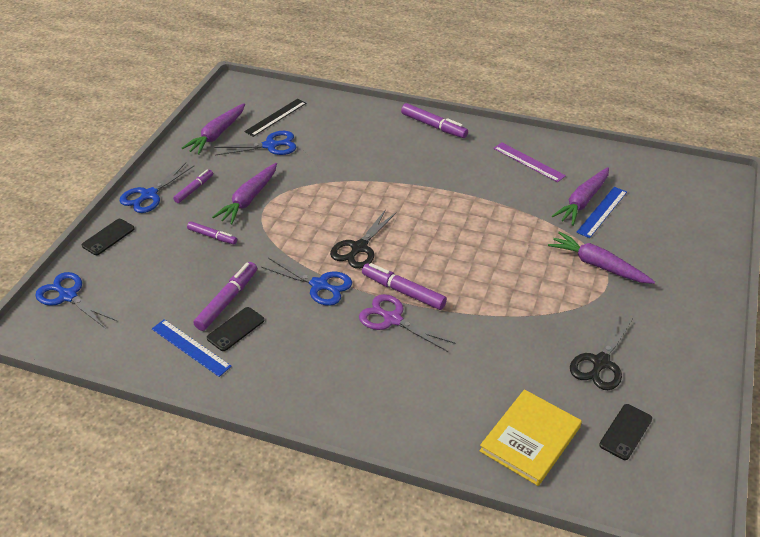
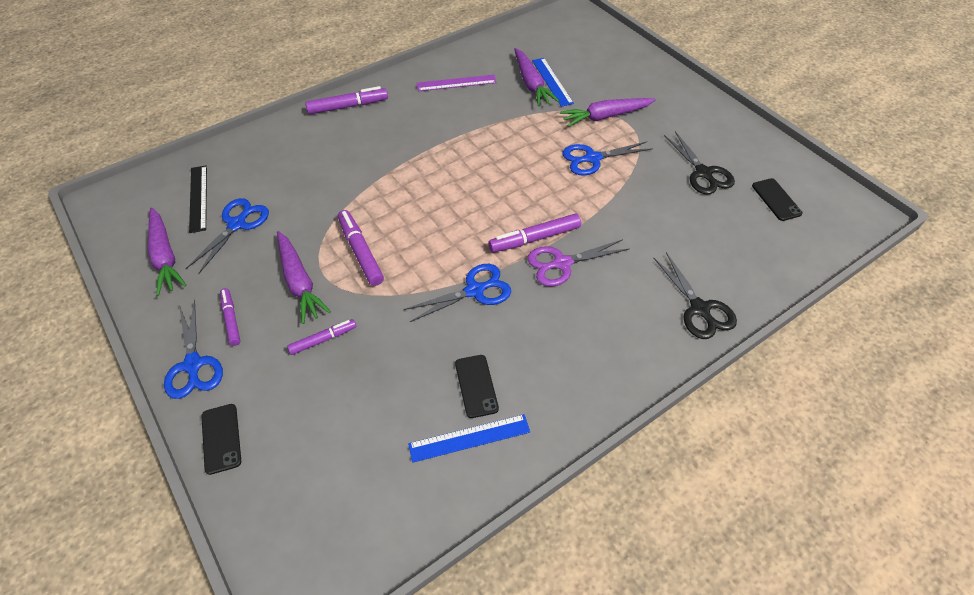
camera: 55 degrees left, 10 degrees up
blue scissors [35,272,117,329] -> blue scissors moved to [562,141,653,176]
purple marker [193,262,257,331] -> purple marker moved to [338,210,384,286]
black scissors [330,209,397,269] -> black scissors moved to [653,252,737,339]
yellow book [480,389,582,486] -> none

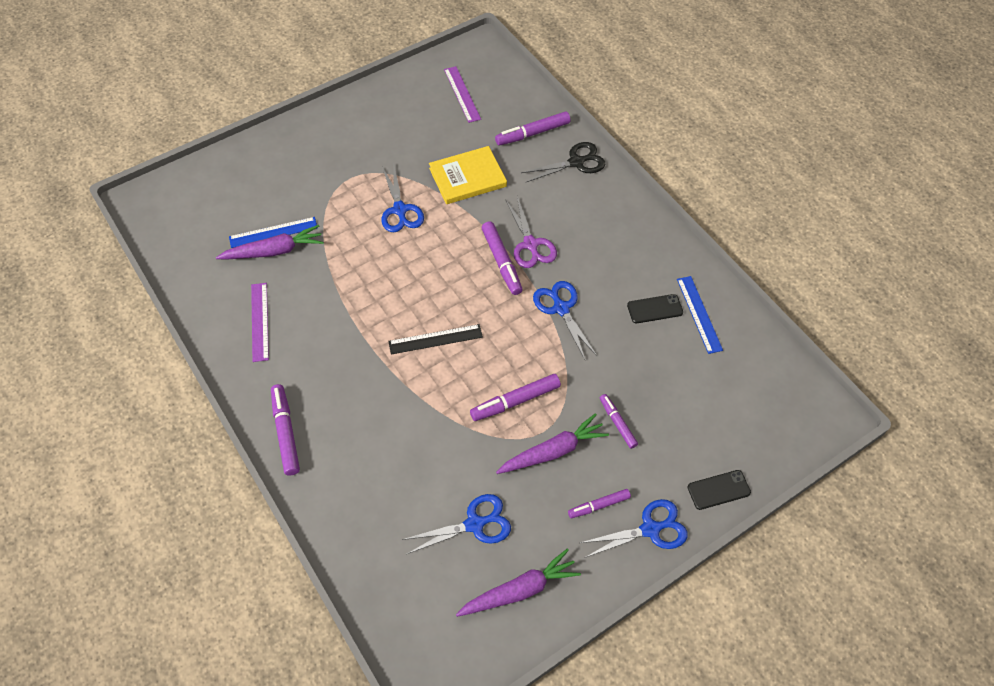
camera: 90 degrees left, 5 degrees up
blue scissors [186,198,269,275] -> blue scissors turned 135 degrees clockwise [402,494,511,554]
black ruler [189,165,207,233] -> black ruler moved to [388,324,483,355]
purple carrot [560,98,656,127] -> none
black scissors [664,131,735,195] -> none
black phone [752,178,803,221] -> purple ruler [444,66,481,123]
none -> yellow book [429,146,507,204]
none -> purple marker [495,111,571,146]

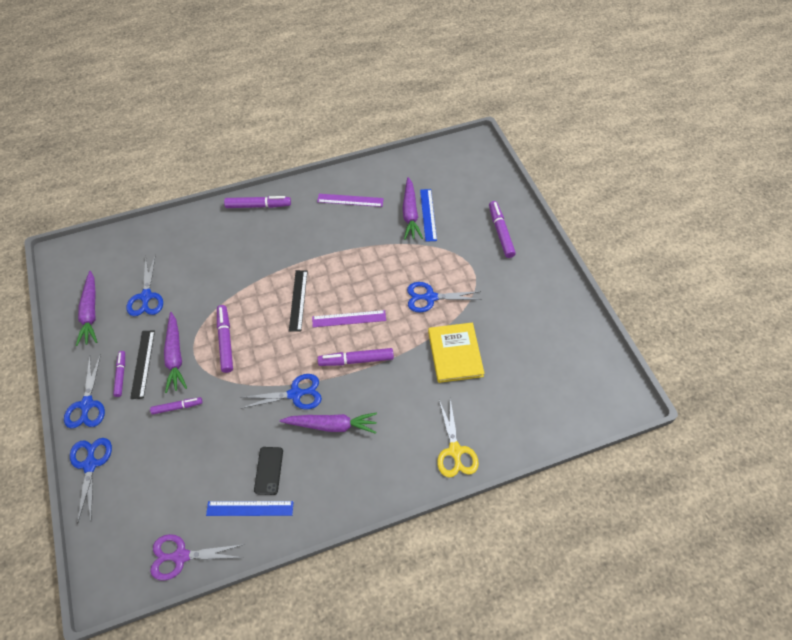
camera: 105 degrees right, 0 degrees up
purple ruler [444,66,481,123] -> purple ruler moved to [312,310,386,327]
purple marker [495,111,571,146] -> purple marker moved to [489,201,516,258]
purple scissors [505,197,557,268] -> purple scissors moved to [150,534,244,580]
black scissors [521,142,605,182] -> yellow scissors [437,398,479,478]
black phone [688,470,751,510] -> blue scissors [70,438,112,524]
none -> black ruler [130,330,155,399]
none -> purple carrot [280,412,377,434]

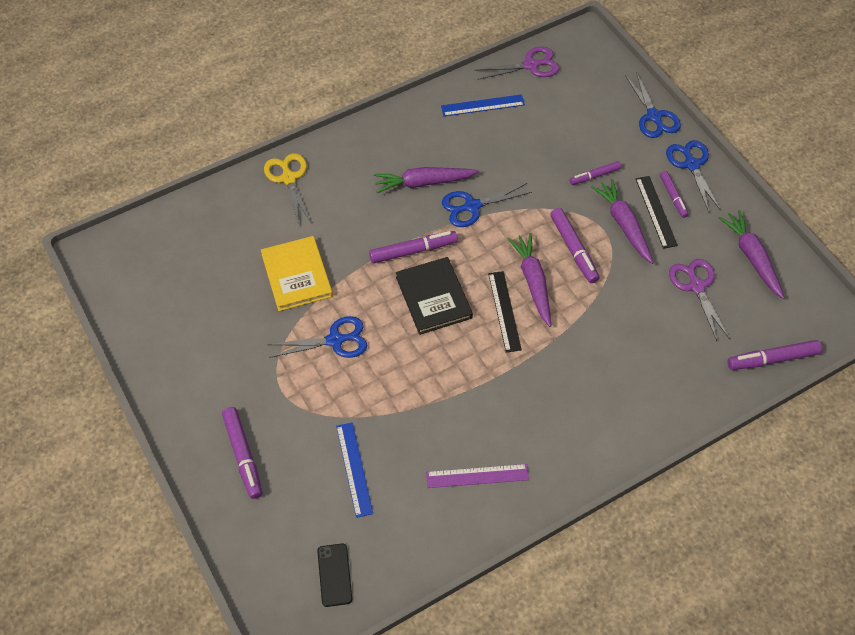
camera: 170 degrees right, 0 degrees up
blue scissors [127,254,163,316] -> purple scissors [669,259,730,341]
purple marker [224,196,291,208] -> purple marker moved to [728,340,822,370]
black phone [254,447,283,495] -> black phone moved to [317,543,352,607]
purple ruler [312,310,386,327] -> black book [396,257,473,335]
purple carrot [402,177,423,240] -> purple carrot moved to [508,233,551,327]

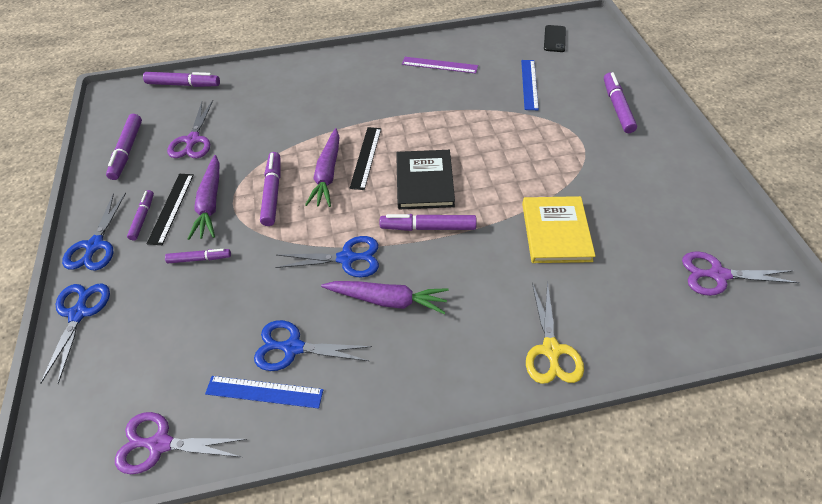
camera: 160 degrees left, 5 degrees down
blue scissors [268,316,367,358] -> blue scissors moved to [254,320,372,371]
purple carrot [718,210,785,299] -> purple marker [106,114,142,180]
none -> purple scissors [682,251,800,296]

